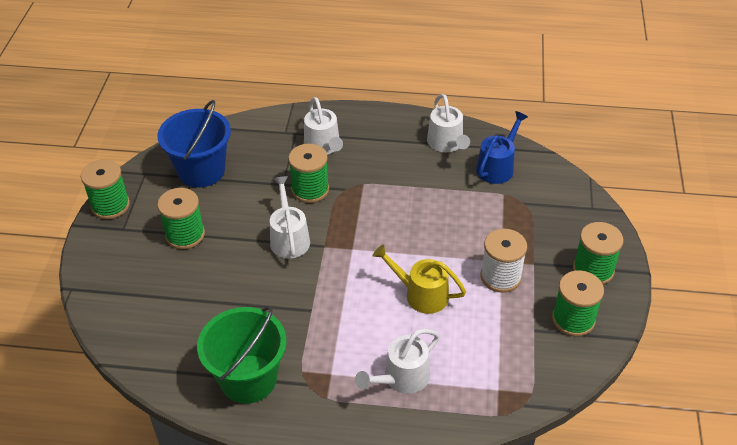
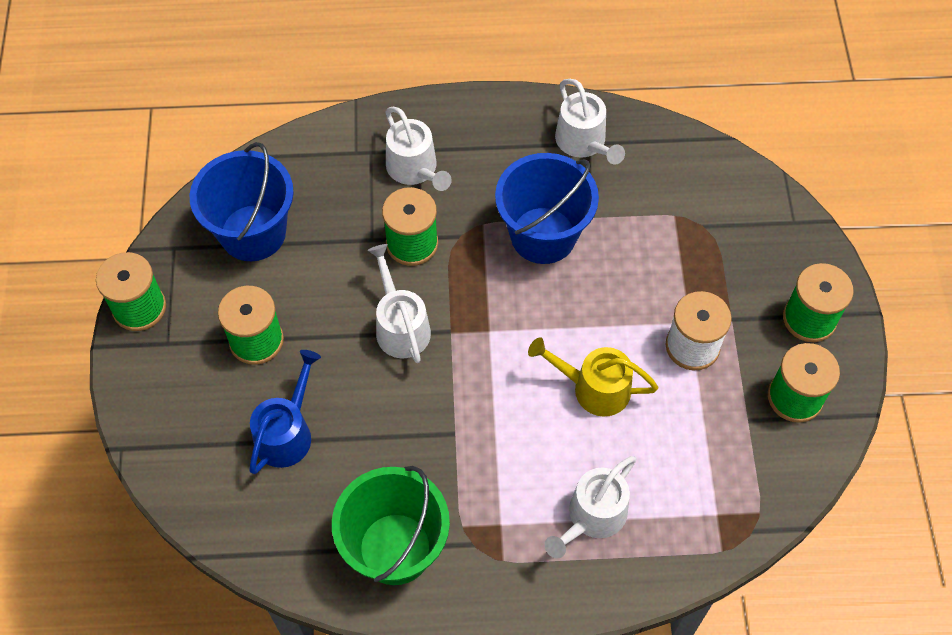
camera: 10 degrees left, 15 degrees up
blue watering can [476,111,528,184] -> blue watering can moved to [249,350,321,474]
none -> blue bucket [495,153,599,264]

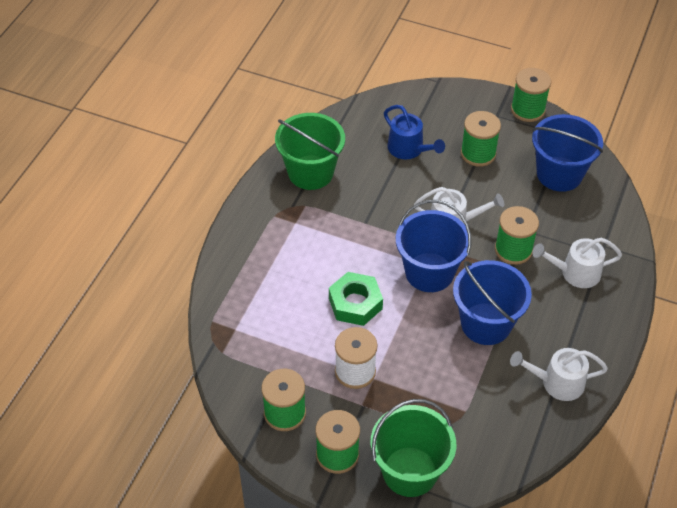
camera: 115 degrees right, 10 degrees down
yellow watering can [528,337,659,417] -> green nut [329,272,383,326]
white watering can [545,456,636,558] -> none
none -> green bucket [370,399,456,497]
none -> blue bucket [396,200,471,292]

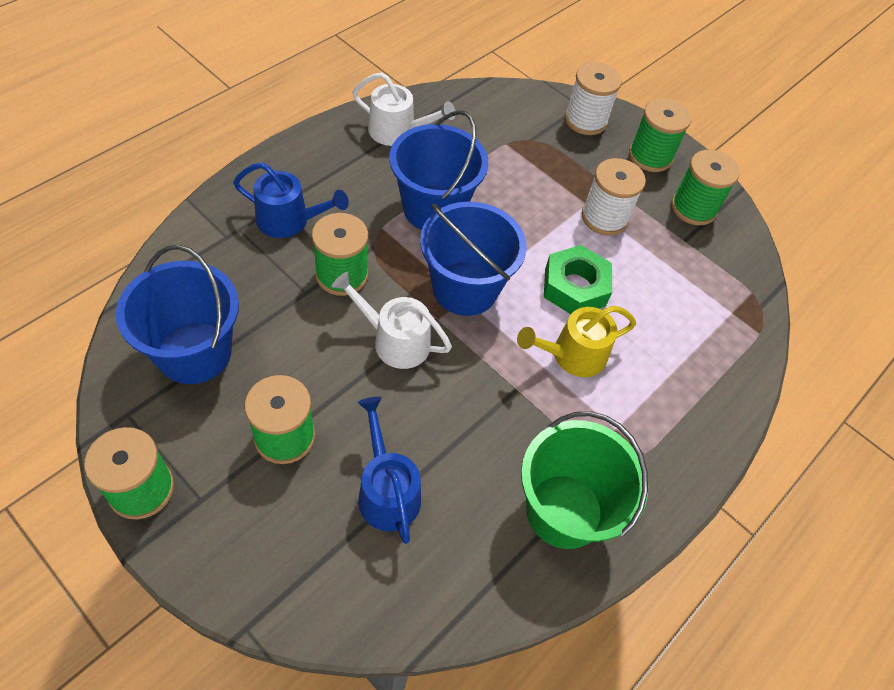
camera: 165 degrees left, 5 degrees up
green bucket [370,399,456,497] -> white spool [565,62,622,135]
white watering can [532,238,622,288] -> blue watering can [233,162,349,238]
none -> yellow watering can [517,306,636,377]

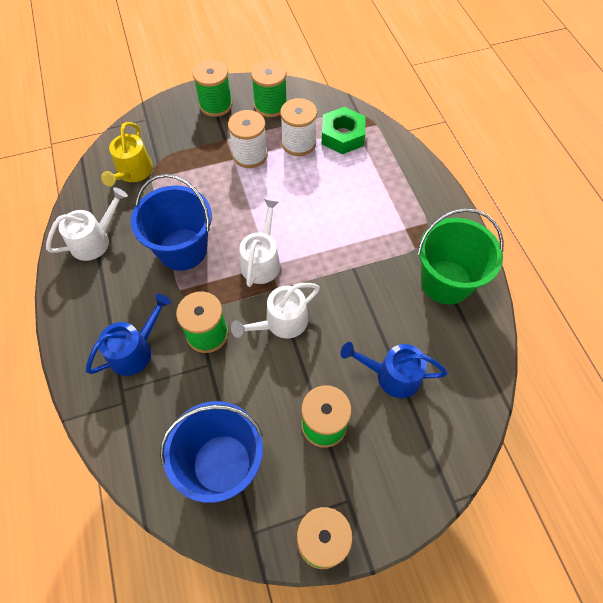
camera: 55 degrees left, 5 degrees up
blue bucket [420,202,527,316] -> white watering can [240,199,280,287]
yellow watering can [517,306,636,377] -> yellow watering can moved to [101,122,153,186]
green nut [544,245,612,314] -> green nut moved to [322,107,365,154]
white spool [565,62,622,135] -> white spool moved to [280,98,317,156]

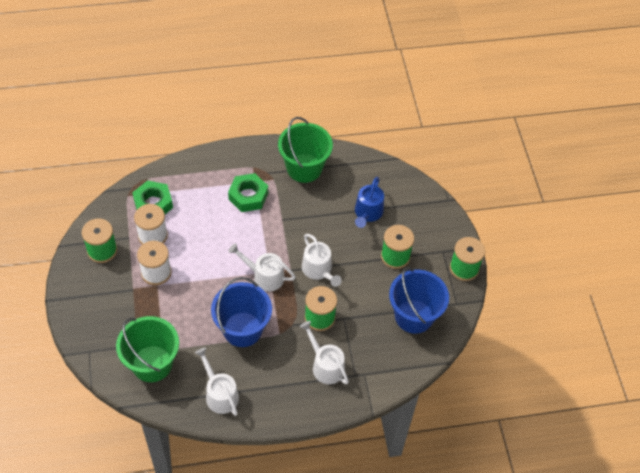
camera: 85 degrees left, 5 degrees down
blue watering can [86,294,171,376] -> white watering can [300,321,349,385]
yellow watering can [101,122,153,186] -> green bucket [116,316,179,382]
green spool [193,60,233,117] -> none
none -> green nut [228,173,268,212]

